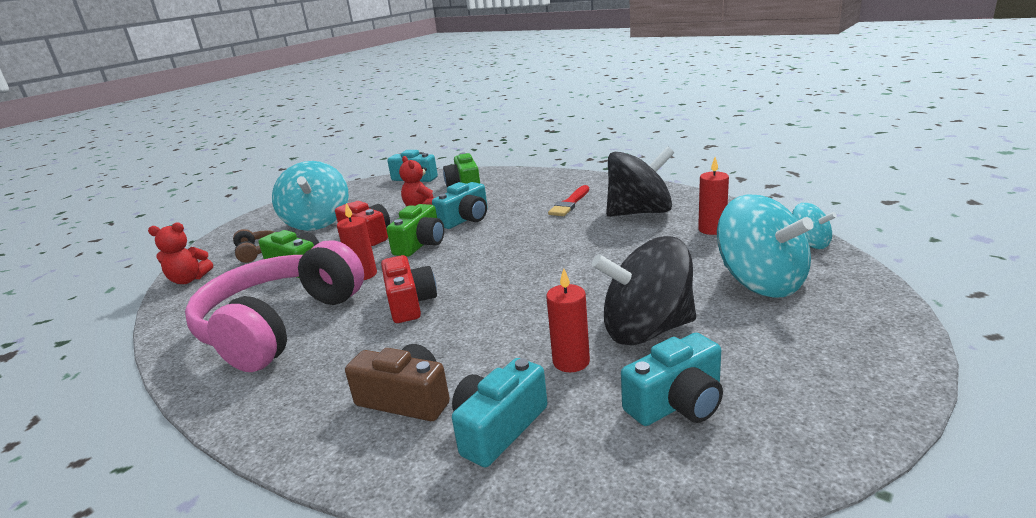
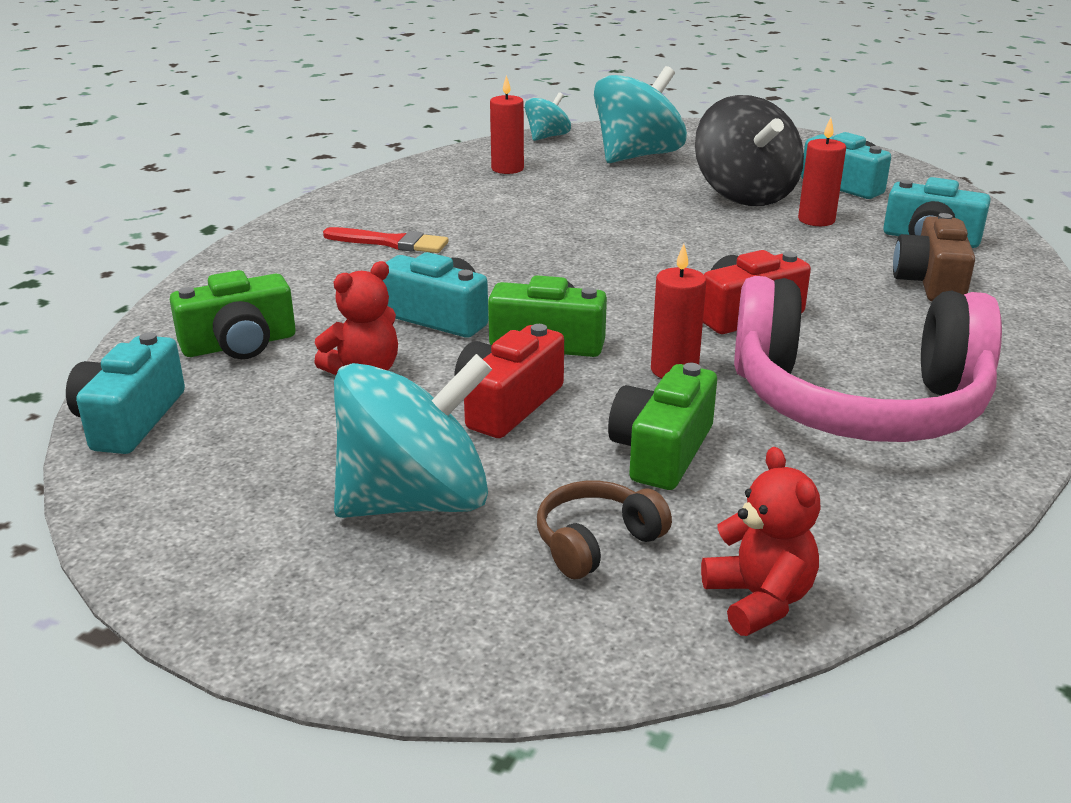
camera: 105 degrees left, 5 degrees up
black spinning top [606,146,674,217] -> none

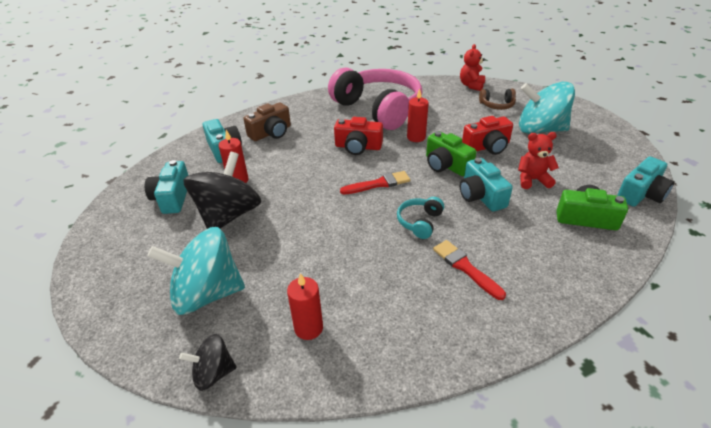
camera: 140 degrees left, 10 degrees up
turquoise spinning top [525,92,571,141] -> black spinning top [179,334,237,391]
green camera [608,363,717,490] -> none
none -> red brush [340,171,410,195]
none -> turquoise headphones [397,197,444,239]

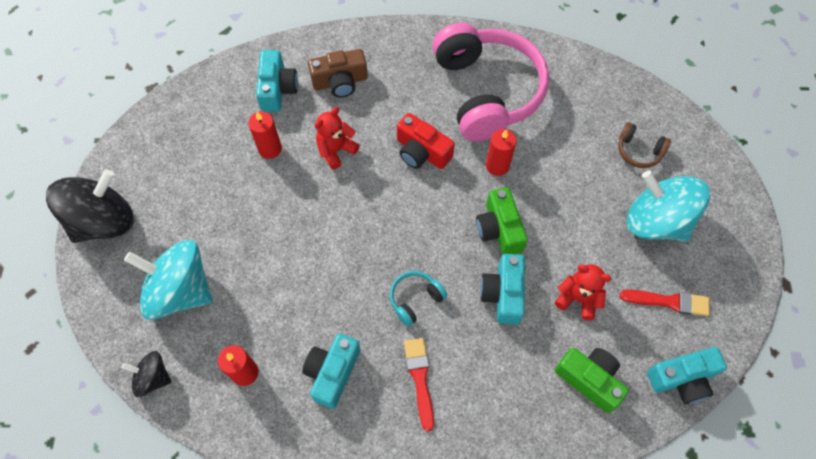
camera: 25 degrees right, 25 degrees up
turquoise camera [145,160,189,214] -> turquoise camera moved to [302,334,361,409]
black spinning top [183,152,261,229] -> black spinning top moved to [46,169,134,243]
red brush [340,171,410,195] -> red brush moved to [619,290,710,316]
red teddy bear [460,44,485,91] -> red teddy bear moved to [314,107,360,169]
red camera [462,116,513,155] -> none

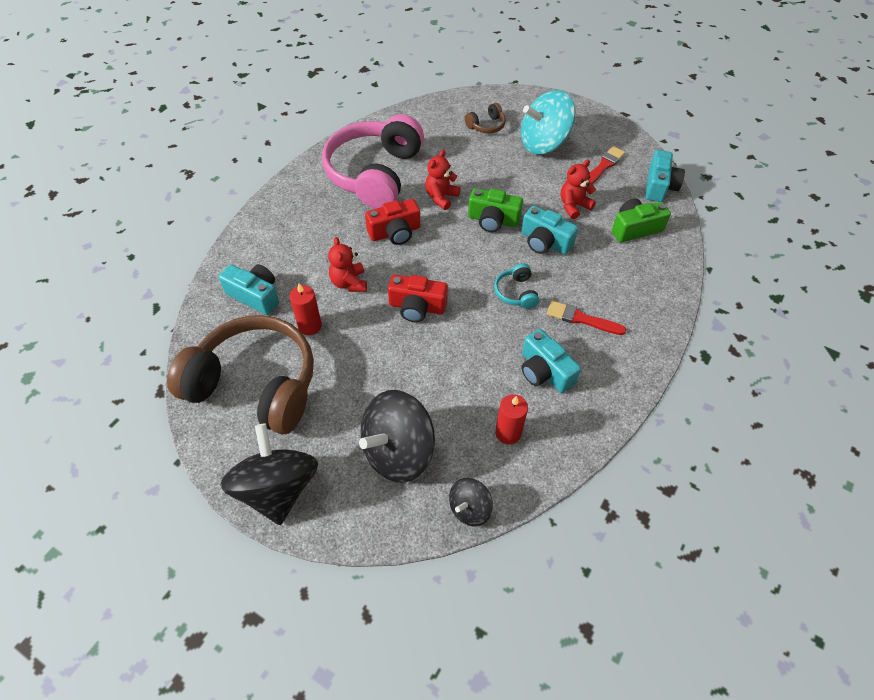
camera: 60 degrees left, 10 degrees down
turquoise spinning top [124,240,213,320] -> black spinning top [359,390,435,483]
brown camera [308,49,368,98] -> none
pink headphones [432,23,549,142] -> pink headphones turned 90 degrees counterclockwise [322,114,424,209]
red candle [486,129,516,176] -> red teddy bear [425,150,461,210]
none -> brown headphones [167,315,314,434]
none -> red camera [388,275,448,323]

